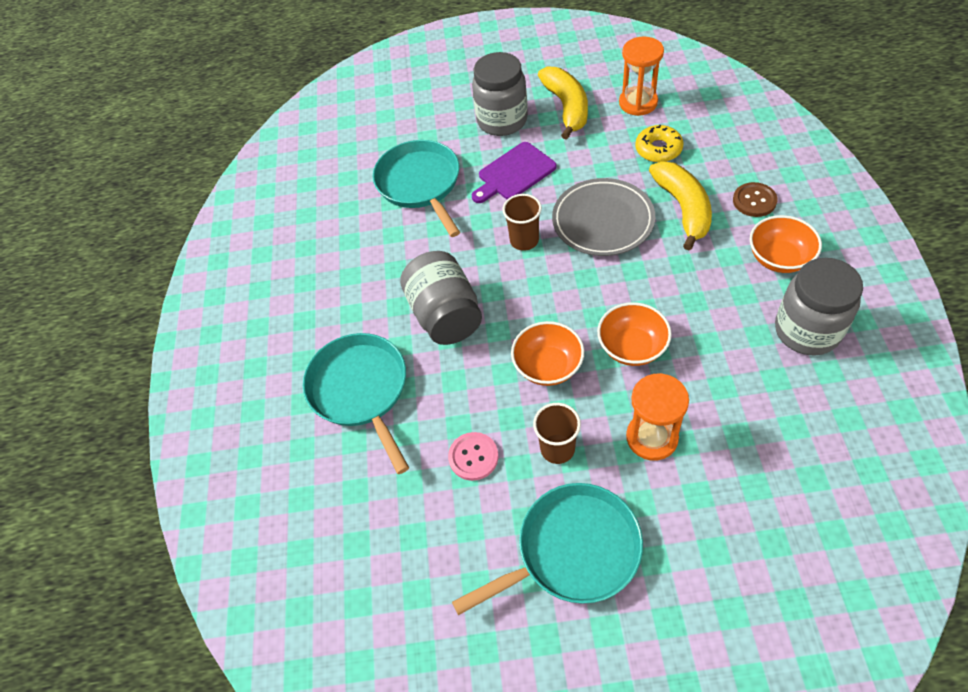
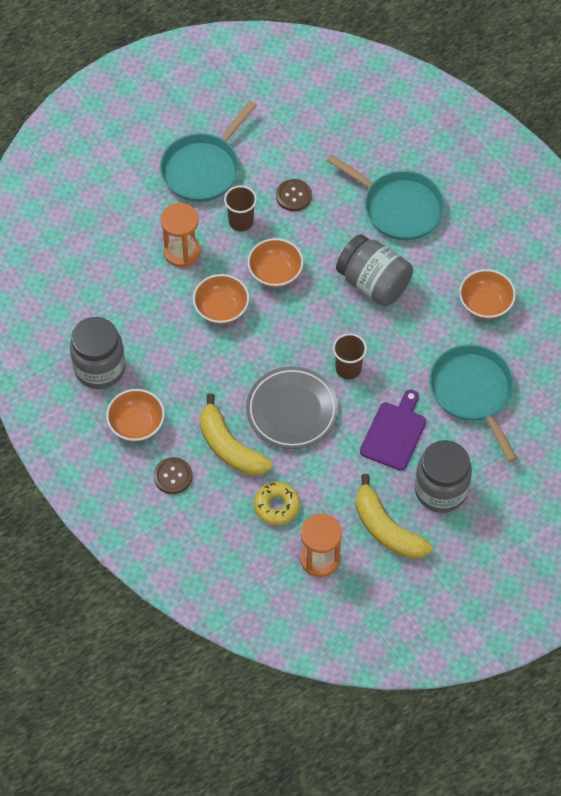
camera: 145 degrees right, 5 degrees up
turquoise pan [373,140,460,237] -> turquoise pan turned 150 degrees counterclockwise [429,344,517,462]
pink button [448,432,498,481] -> brown button [276,179,312,211]
none -> orange bowl [459,269,516,319]

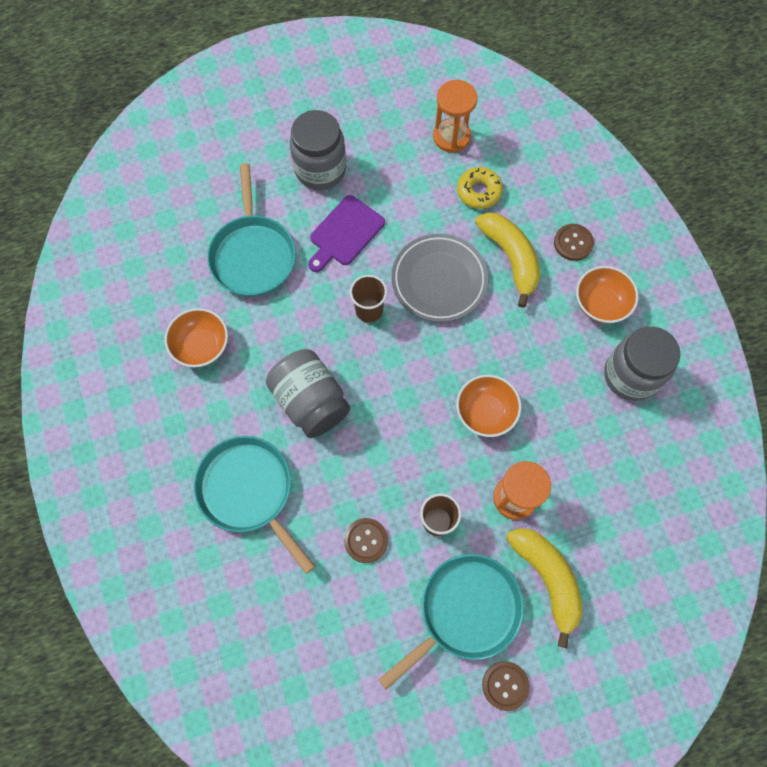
camera: 165 degrees left, 10 degrees up
orange bowl [247,238,303,288] -> none
yellow banana [356,474,433,559] -> yellow banana moved to [506,528,583,648]
none -> brown button [482,661,530,711]

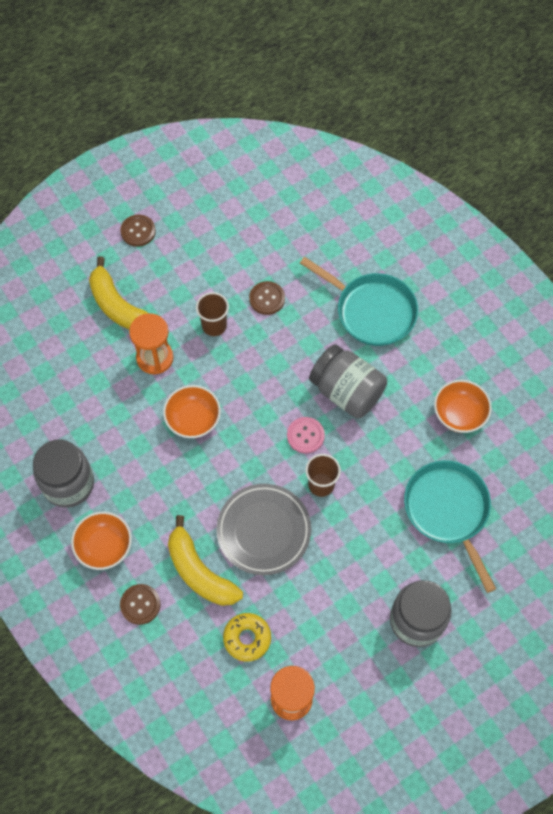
camera: 165 degrees right, 5 degrees down
purple cutting board [308,195,385,272] -> none
turquoise pan [379,554,524,690] -> none
none -> pink button [287,417,325,454]

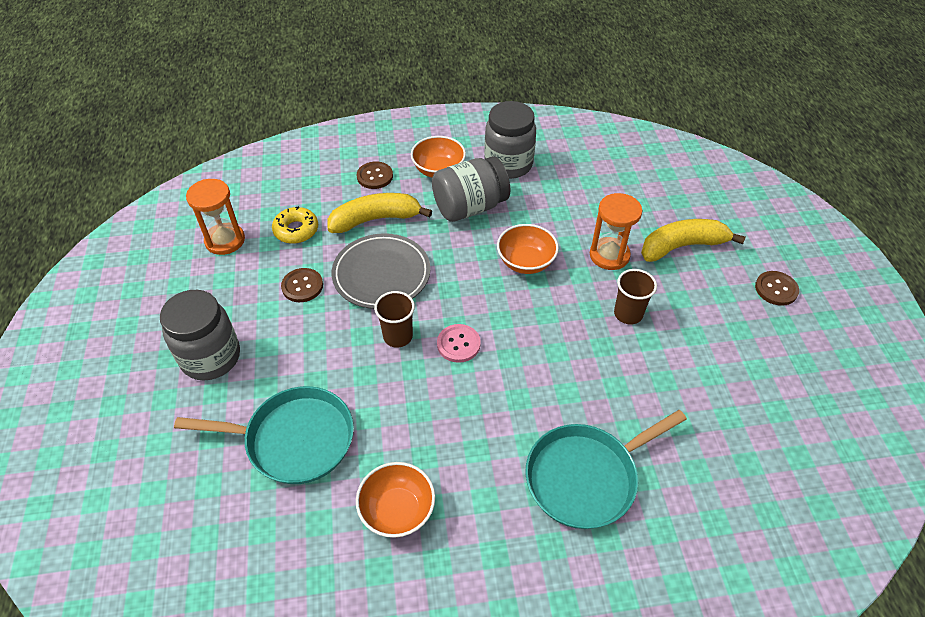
camera: 115 degrees right, 15 degrees down
brown button [249,281,285,315] -> brown button moved to [281,268,323,302]
grey jar [309,344,387,418] -> grey jar moved to [432,156,511,222]

